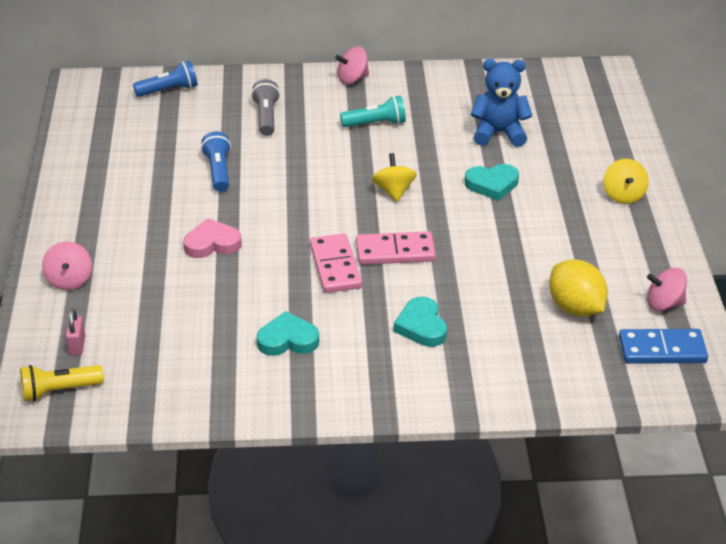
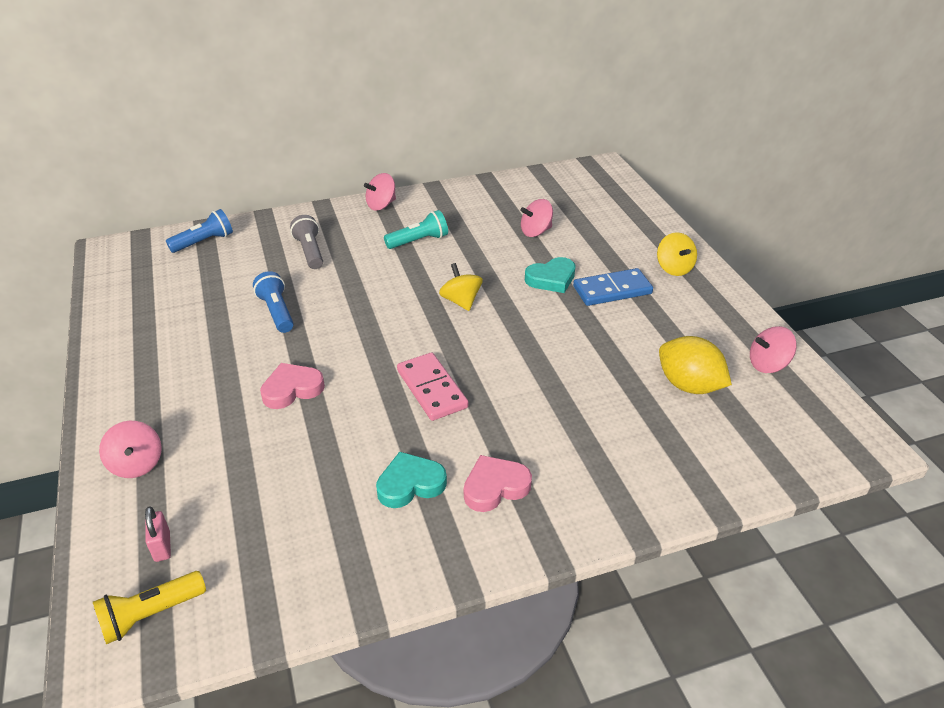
camera: 15 degrees left, 0 degrees up
pink domino [356,231,436,265] -> none
turquoise heart [394,297,447,347] -> none
blue teddy bear [470,59,532,147] -> pink spinning top [520,199,553,237]
blue domino [619,329,708,364] -> blue domino moved to [573,268,653,306]
none -> pink heart [464,455,532,512]

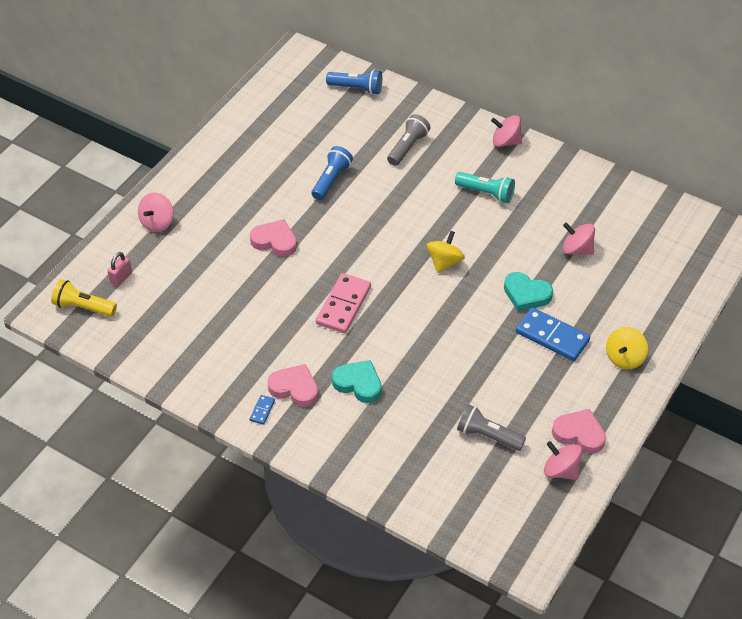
camera: 50 degrees right, 10 degrees up
turquoise heart [376,452,447,508] -> turquoise heart moved to [332,360,382,403]
yellow lemon [659,336,732,394] -> grey flashlight [457,404,526,451]
none -> blue domino [250,395,275,425]
none -> pink heart [552,409,606,454]

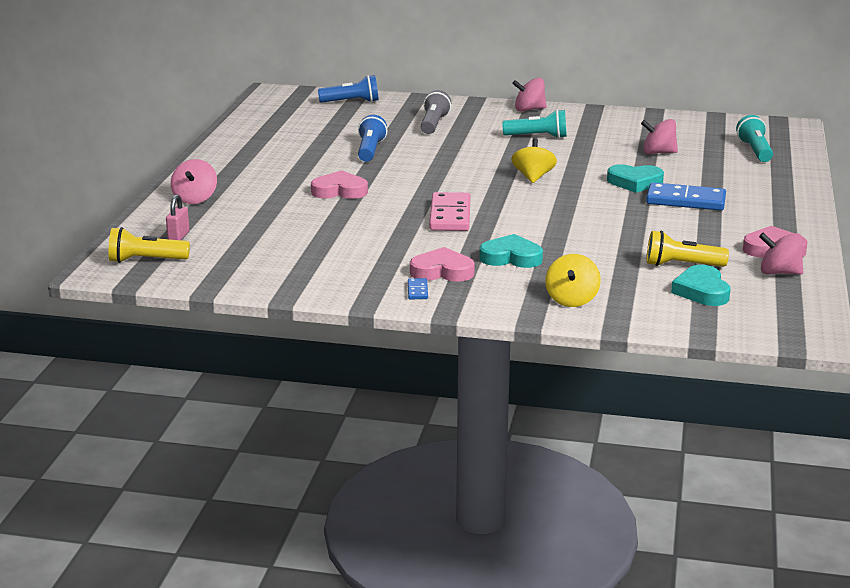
camera: 20 degrees left, 25 degrees down
grey flashlight [457,404,526,451] -> yellow flashlight [647,230,729,267]
yellow spinning top [606,327,648,369] -> yellow spinning top moved to [545,254,601,307]
none -> turquoise heart [671,265,730,306]
none -> turquoise flashlight [736,115,773,162]

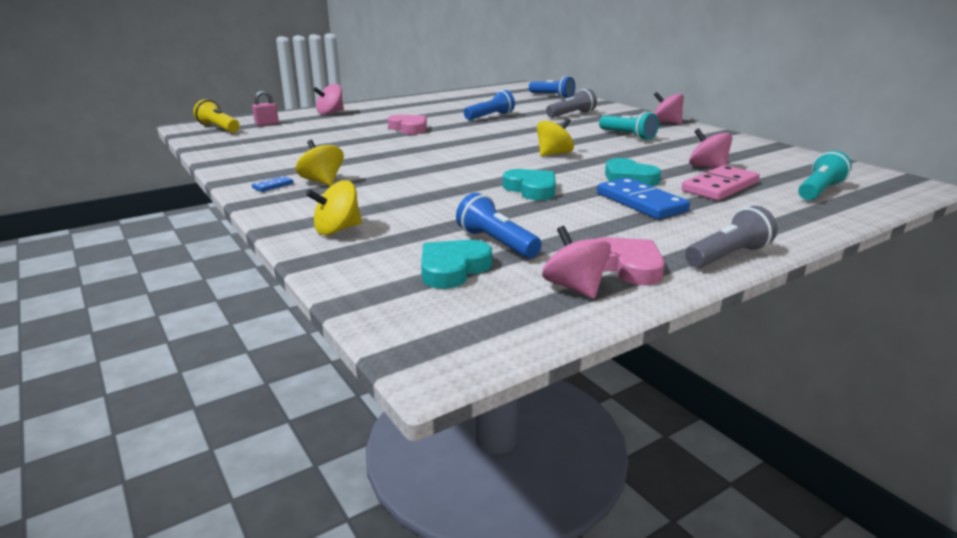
camera: 45 degrees right, 0 degrees up
pink heart [410,247,475,282] -> yellow spinning top [296,140,344,186]
pink domino [429,192,470,231] -> pink domino moved to [682,165,760,200]
turquoise heart [479,234,543,268] -> turquoise heart moved to [503,169,556,200]
yellow flashlight [647,230,729,267] -> blue flashlight [456,193,542,258]
none -> grey flashlight [685,206,777,268]

